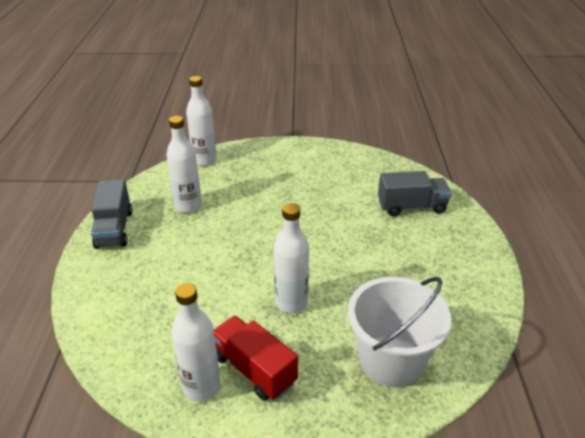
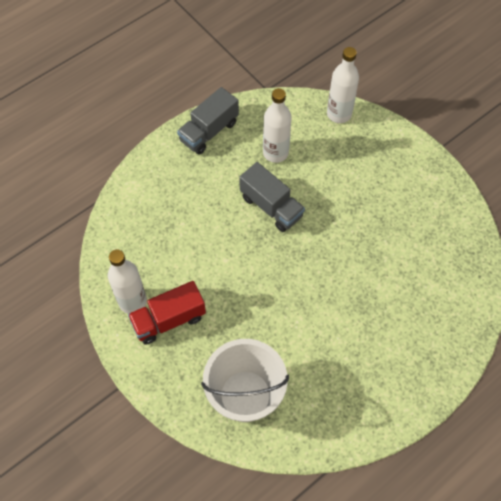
camera: 50 degrees right, 25 degrees up
red truck [214,316,298,401] -> red truck turned 120 degrees counterclockwise [128,281,206,345]
white bottle [274,203,309,313] -> none
grey truck [378,171,452,216] -> grey truck moved to [239,162,305,232]

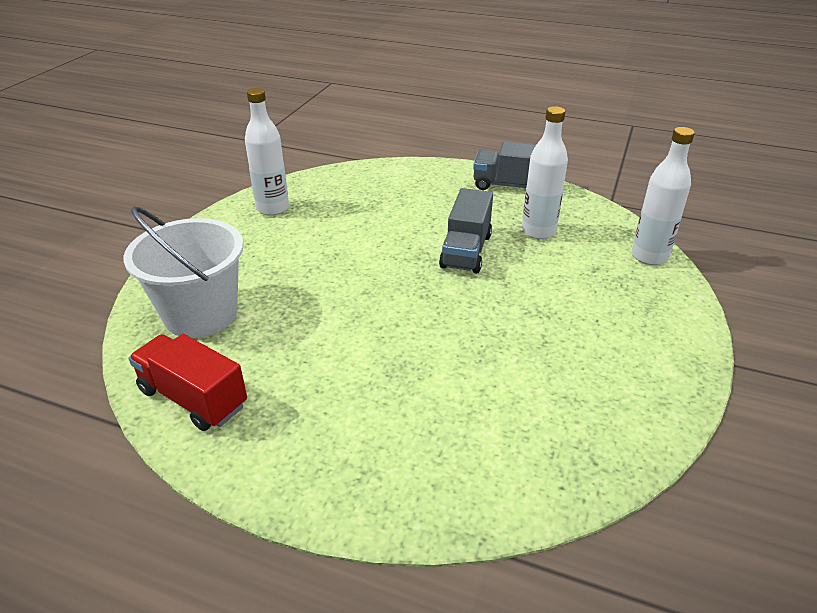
camera: 60 degrees right, 25 degrees down
red truck [128,281,206,345] -> red truck moved to [129,334,247,431]

